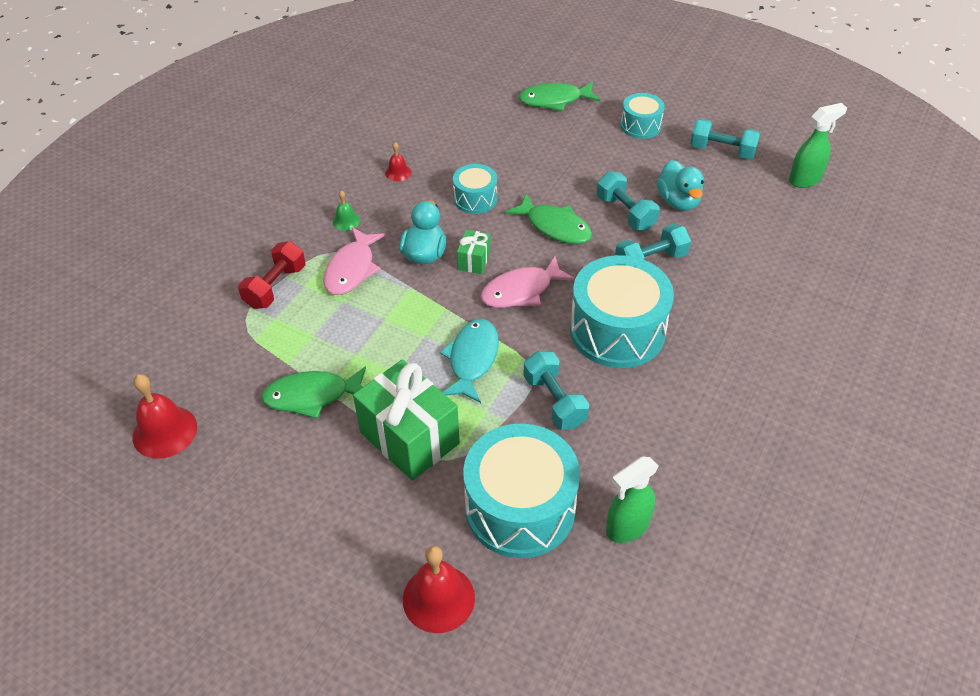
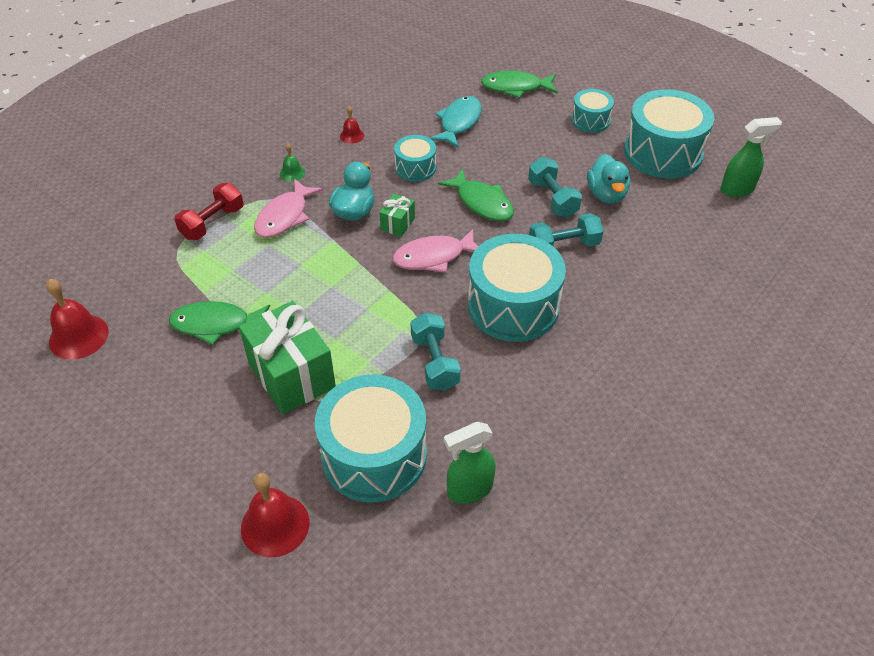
camera: 10 degrees right, 0 degrees up
turquoise fish [440,319,499,403] -> turquoise fish moved to [430,96,482,148]
turquoise dumbbell [690,119,760,159] -> turquoise drum [624,89,714,179]

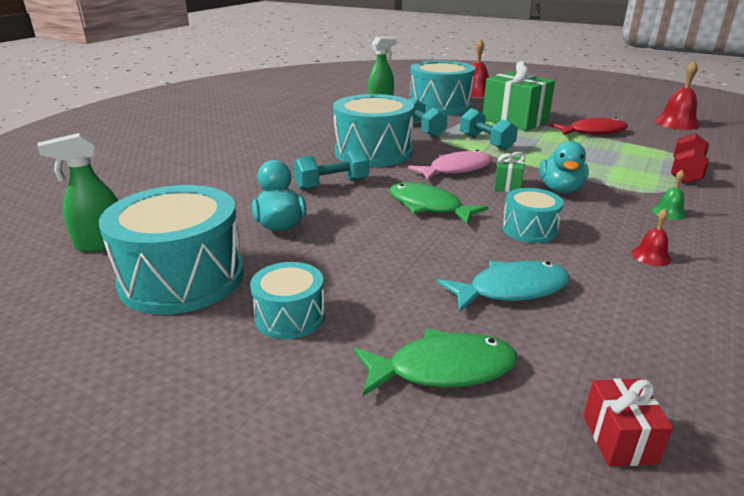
camera: 170 degrees right, 20 degrees down
green fish [169,301,270,345] -> red fish [551,117,628,135]
pink fish [254,179,323,238] -> none
turquoise fish [430,96,482,148] -> turquoise fish turned 120 degrees counterclockwise [437,261,570,313]
turquoise dumbbell [528,157,582,218] -> turquoise dumbbell moved to [460,108,518,150]
none -> red gift [583,378,673,466]

